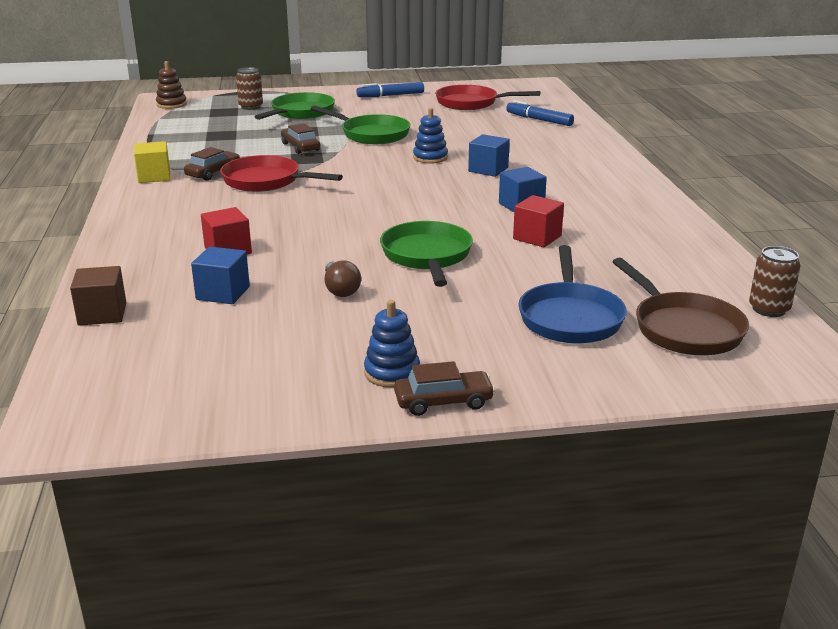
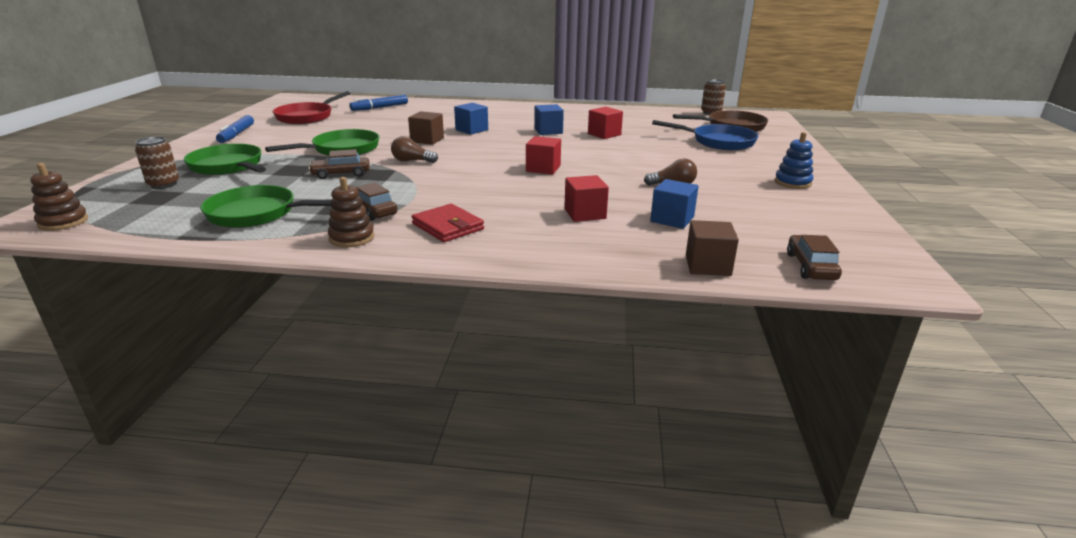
camera: 75 degrees left, 0 degrees up
yellow cube [134,141,171,183] -> brown stacking toy [328,177,374,247]
red pan [220,155,343,192] -> none
green pan [380,221,473,287] -> green pan moved to [201,185,331,228]
brown car [394,361,495,416] -> brown car moved to [787,235,842,280]
blue stacking toy [413,108,448,164] -> brown cube [408,111,444,145]
none -> brown light bulb [391,136,438,163]
none -> red wallet [412,204,484,242]
none -> red cube [526,136,561,175]

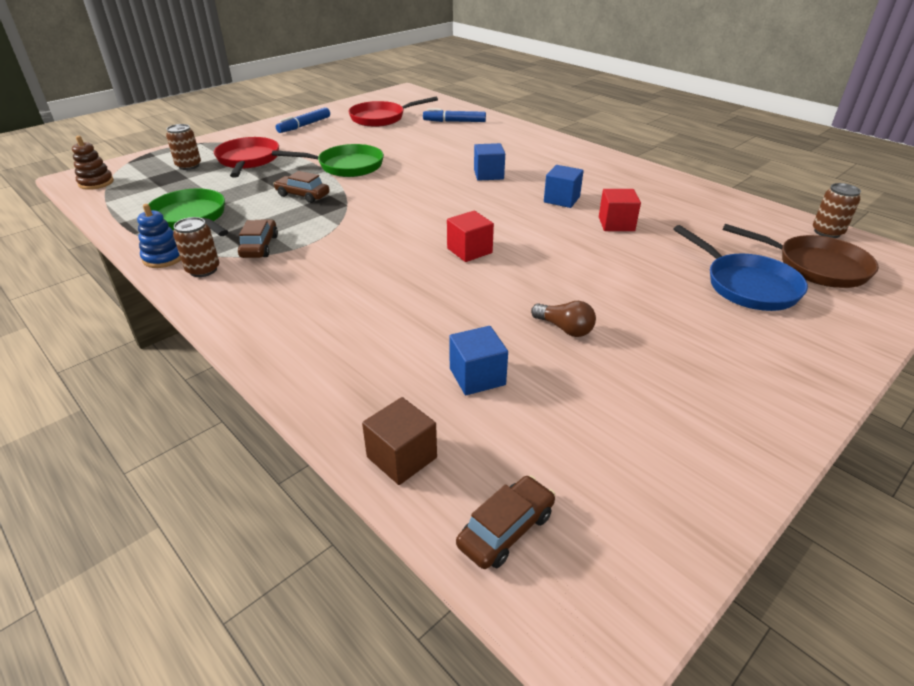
camera: 40 degrees right, 10 degrees up
green pan [184,144,266,175] -> red pan [214,137,279,178]
brown stacking toy [328,177,374,247] -> brown can [173,217,219,277]
brown light bulb [391,136,438,163] -> none
brown cube [408,111,444,145] -> none
red wallet [412,204,484,242] -> none
red cube [564,175,609,222] -> none
blue stacking toy [775,132,813,189] -> blue stacking toy moved to [137,204,181,268]

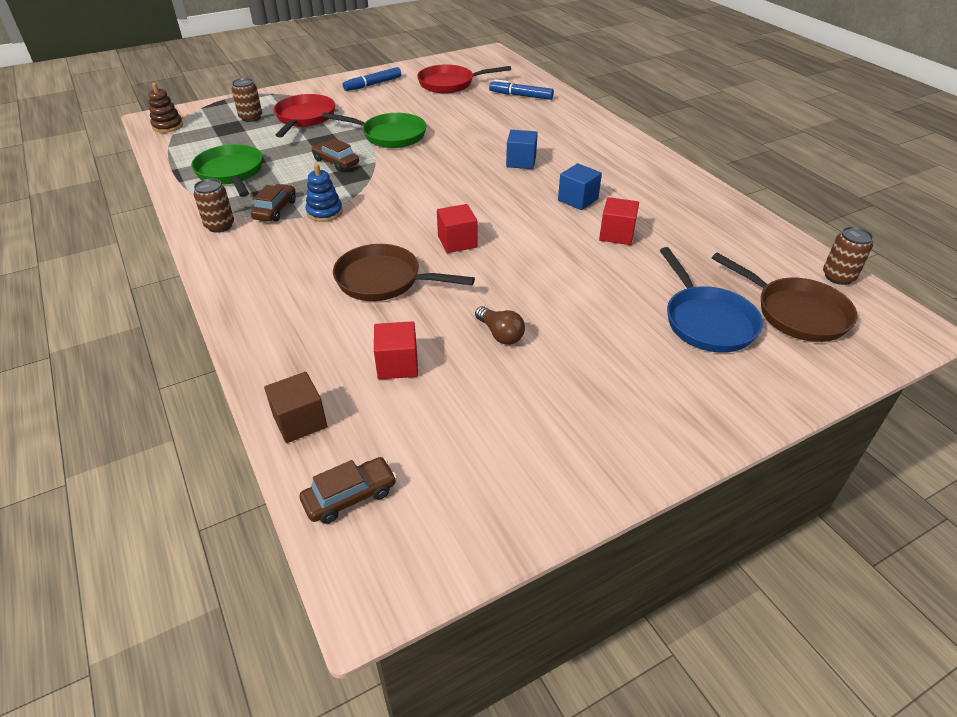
camera: 15 degrees right, 5 degrees up
blue stacking toy [137,204,181,268] -> blue stacking toy moved to [306,164,343,222]
blue cube [449,326,508,395] -> red cube [374,321,418,380]
none -> brown pan [333,244,475,301]

